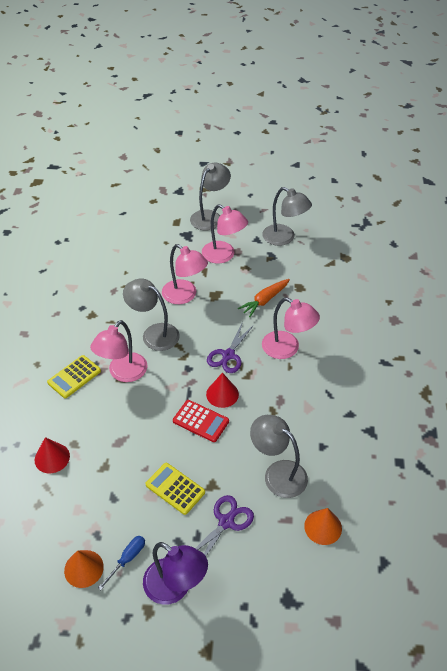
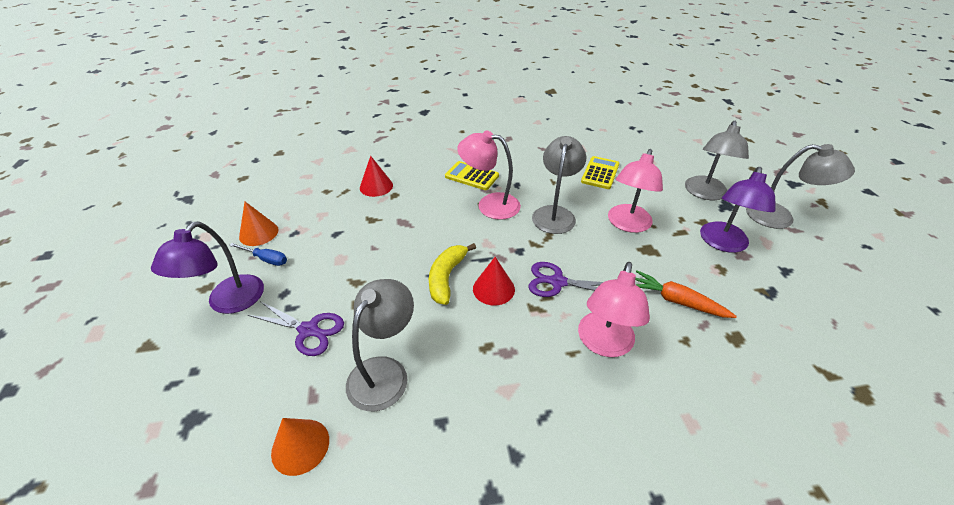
camera: 75 degrees right, 5 degrees down
yellow calculator [145,463,205,515] -> yellow calculator moved to [581,156,619,189]
red calculator [173,400,229,442] -> yellow banana [429,243,476,305]
pink lamp [202,204,248,264] -> purple lamp [700,167,776,253]
grey lamp [262,187,312,246] -> grey lamp moved to [685,121,749,200]

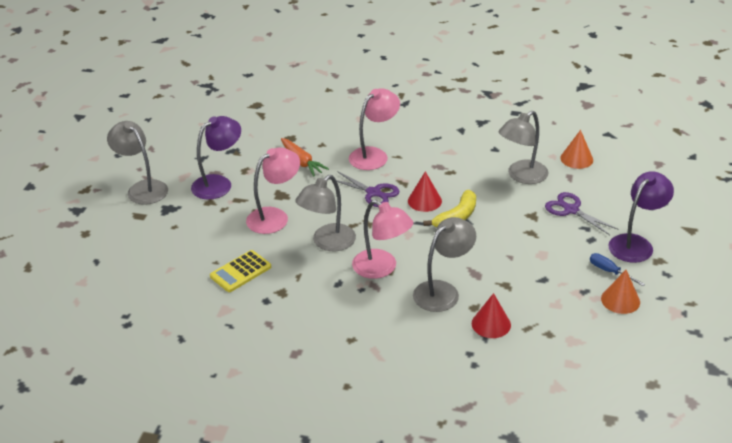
camera: 155 degrees left, 5 degrees down
yellow calculator [445,161,499,190] -> none
grey lamp [685,121,749,200] -> grey lamp moved to [413,217,476,312]

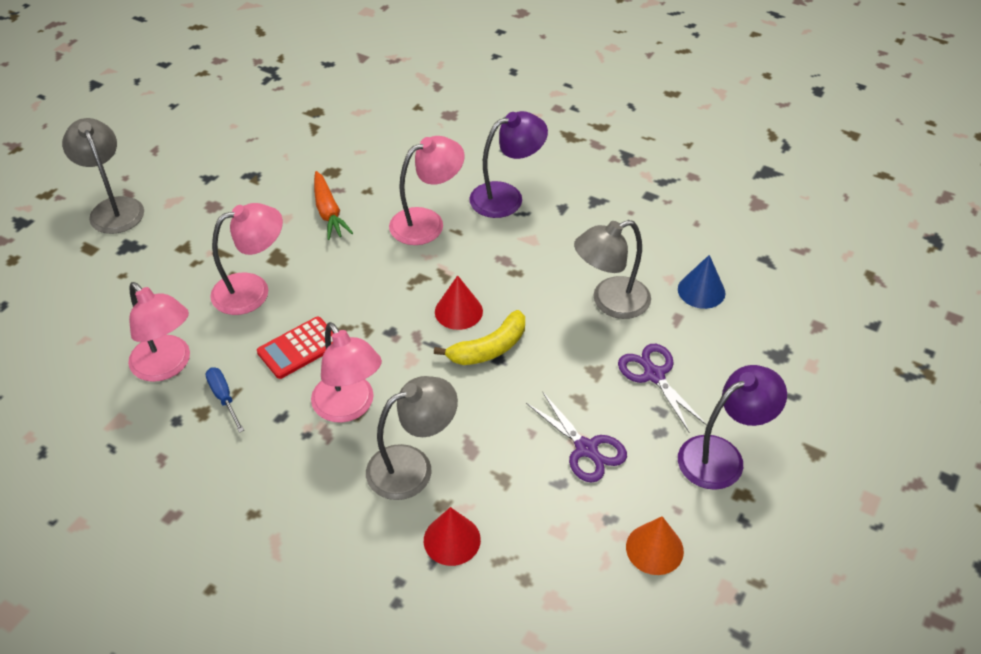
camera: 15 degrees right, 10 degrees up
purple lamp [191,116,241,199] -> purple lamp moved to [469,111,548,218]
yellow calculator [210,250,271,292] -> pink lamp [128,282,190,382]
grey lamp [295,175,356,251] -> red calculator [257,317,333,379]
purple scissors [330,171,400,207] -> purple scissors moved to [526,391,627,482]
orange cone [560,130,593,169] -> blue cone [678,255,726,309]
blue screwdriver [590,253,645,286] -> blue screwdriver moved to [206,367,244,433]

